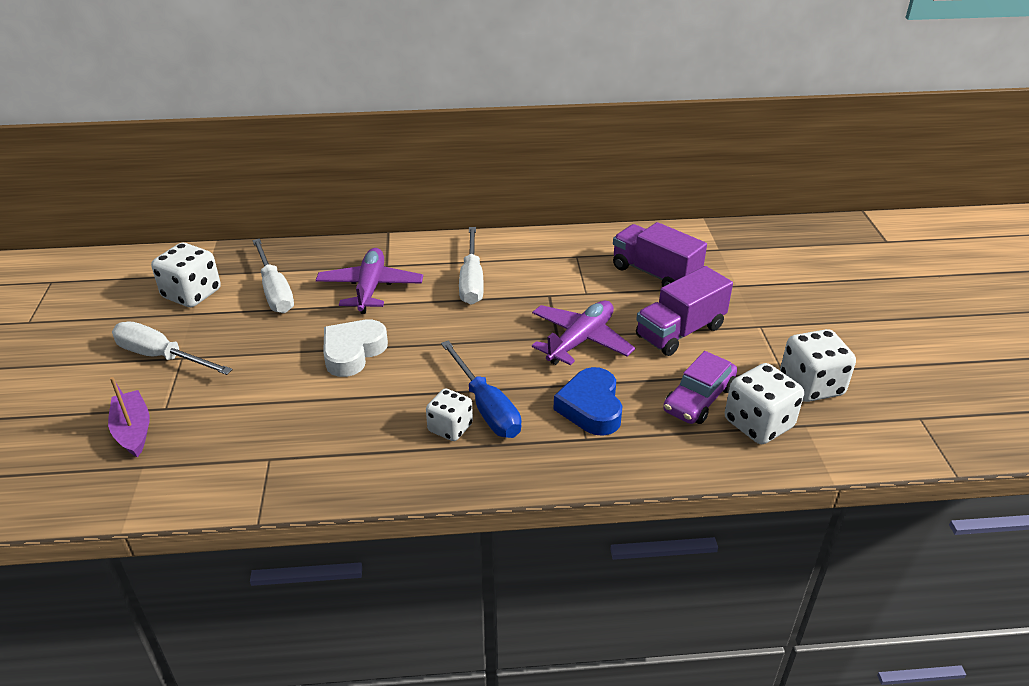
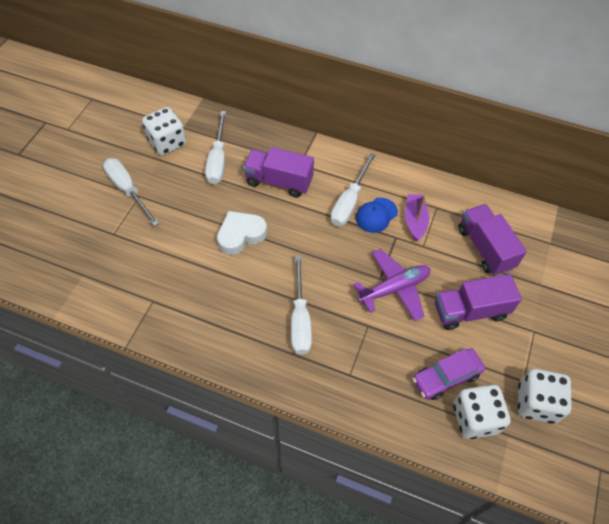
camera: 25 degrees right, 20 degrees up
purple boat [108,377,150,458] -> purple boat moved to [405,194,429,241]
purple plane [316,248,423,314] -> purple truck [243,147,314,198]
white dice [426,388,473,441] -> none
blue screwdriver [441,340,521,438] -> white screwdriver [291,255,312,355]
blue heart [553,367,622,436] -> none
none -> blue cap [356,197,398,233]

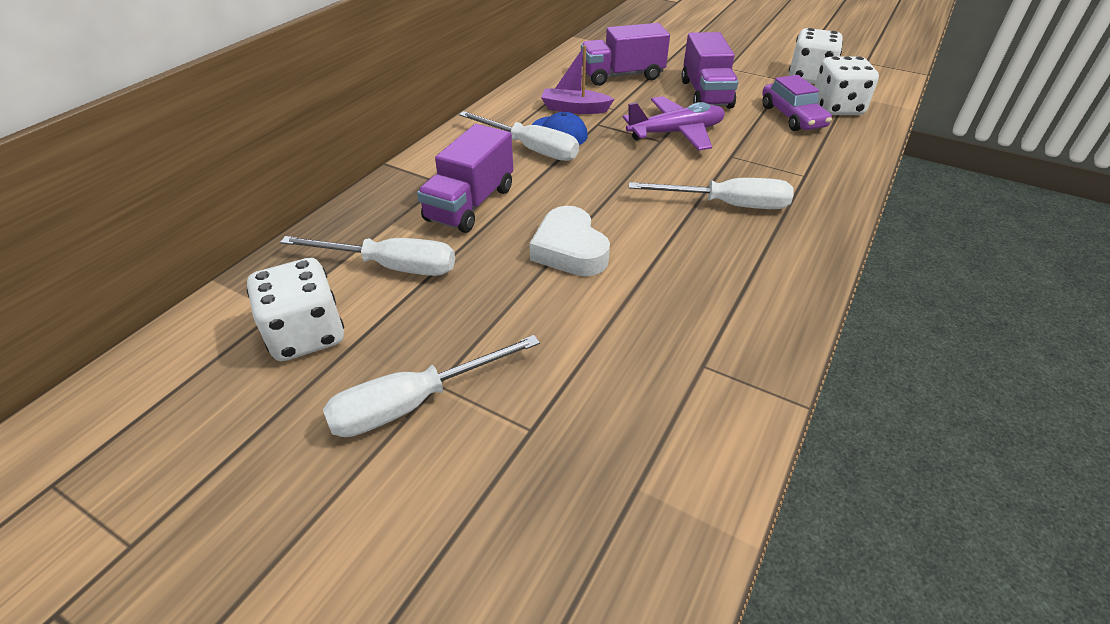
camera: 80 degrees left, 15 degrees down
purple plane [353,249,430,321] -> purple plane turned 90 degrees clockwise [623,96,725,151]

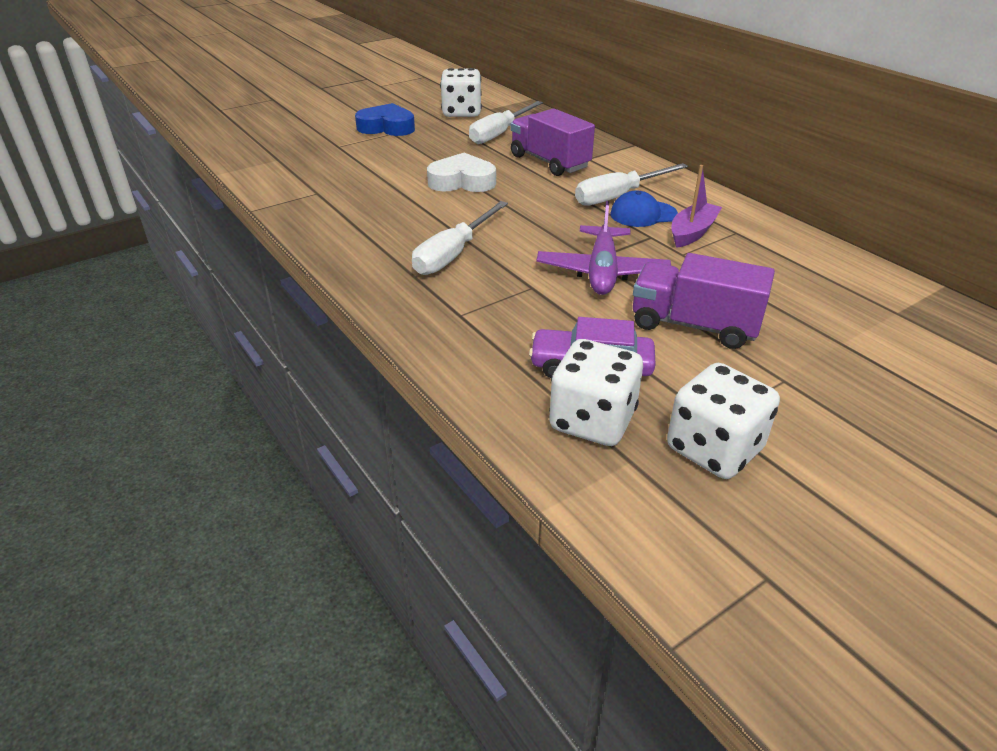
camera: 115 degrees right, 5 degrees down
white screwdriver [323,335,540,437] -> blue heart [355,103,415,136]
purple truck [581,23,670,86] -> none

